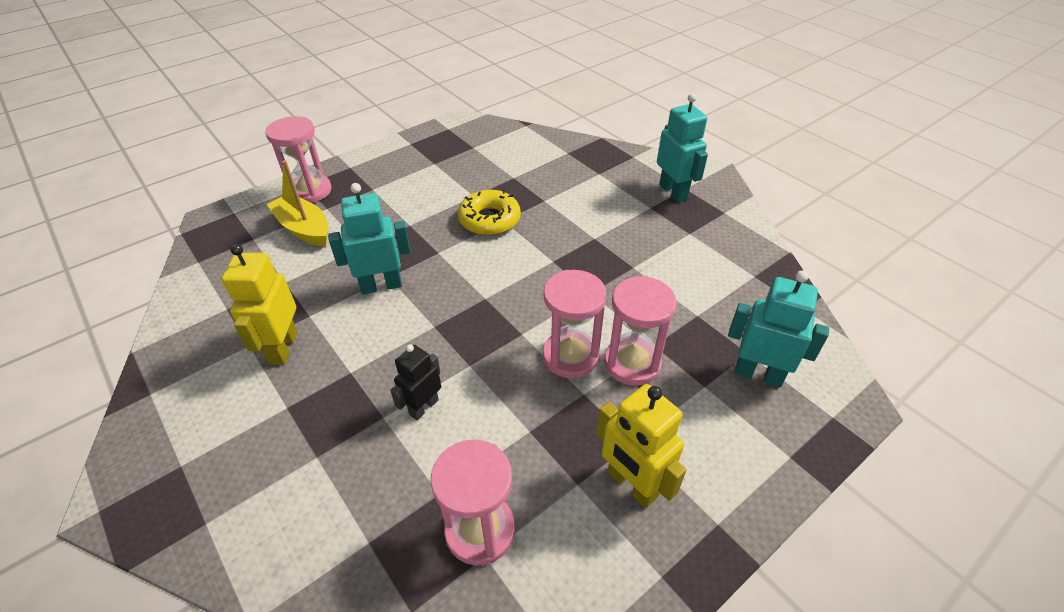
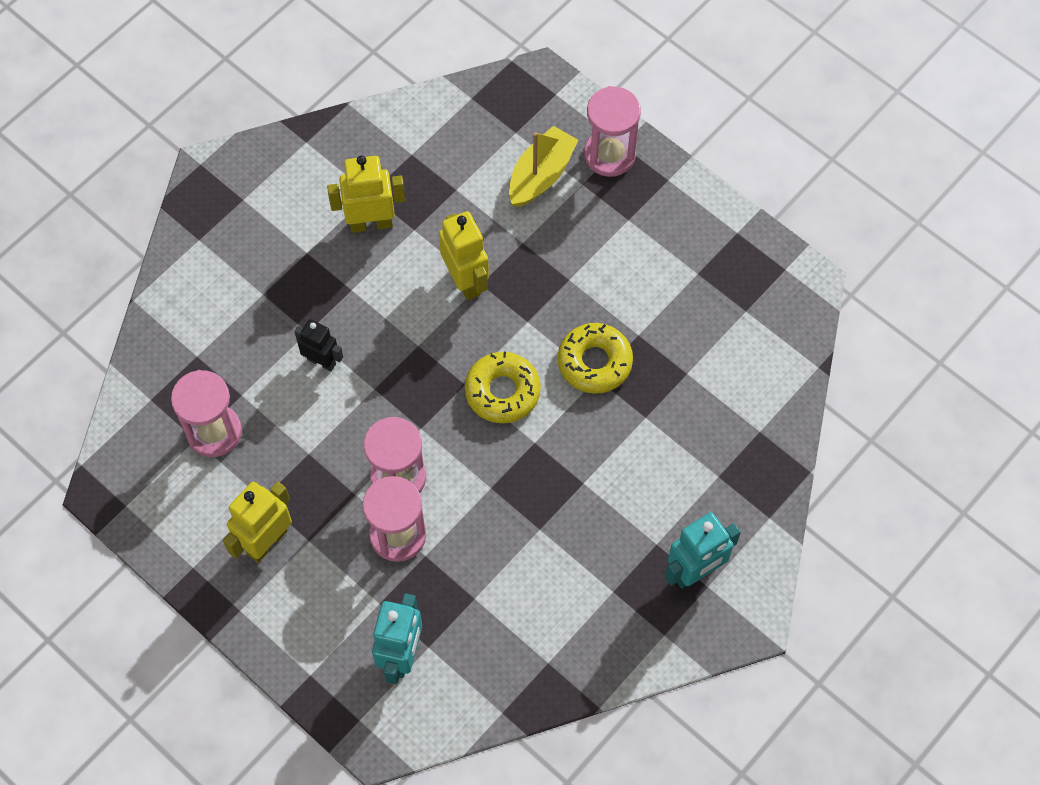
camera: 80 degrees right, 20 degrees up
turquoise robot [328,183,411,294] -> yellow robot [439,211,489,300]
none -> yellow donut [465,352,541,423]

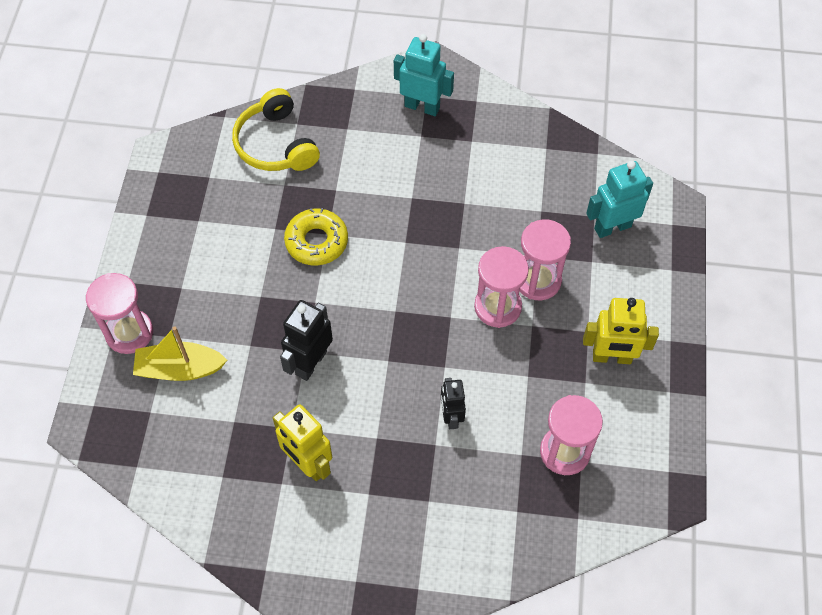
camera: 125 degrees left, 5 degrees down
yellow robot [439,211,489,300] -> black robot [280,300,333,381]
yellow donut [465,352,541,423] -> none
none -> yellow headphones [232,88,320,171]

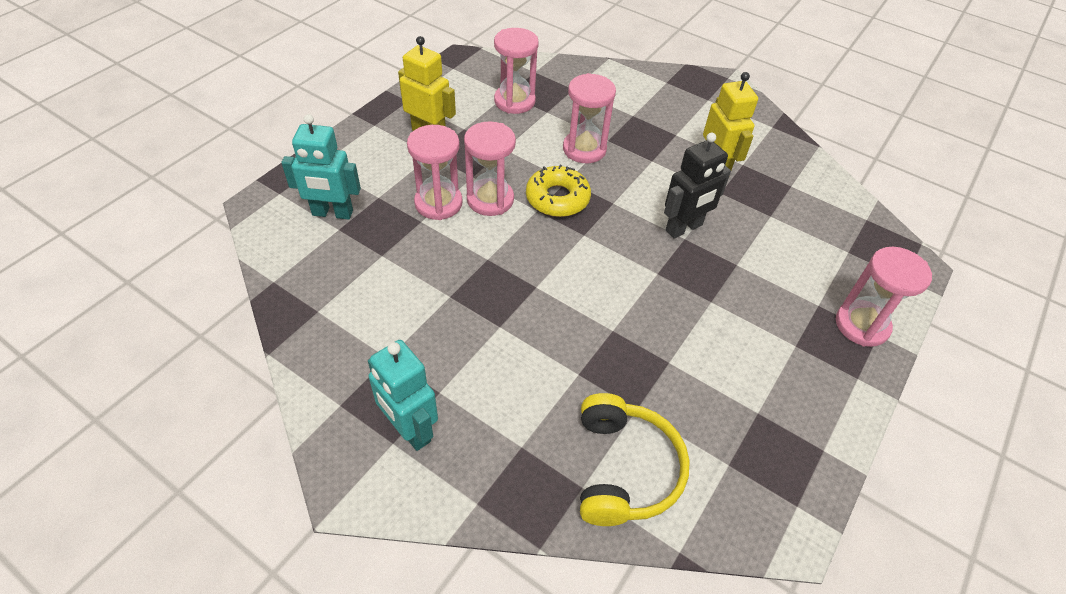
camera: 155 degrees left, 10 degrees down
yellow boat [133,326,227,381] -> none
yellow donut [284,208,348,265] -> yellow donut moved to [526,165,591,217]
black robot [441,378,466,429] -> pink hourglass [563,73,616,163]

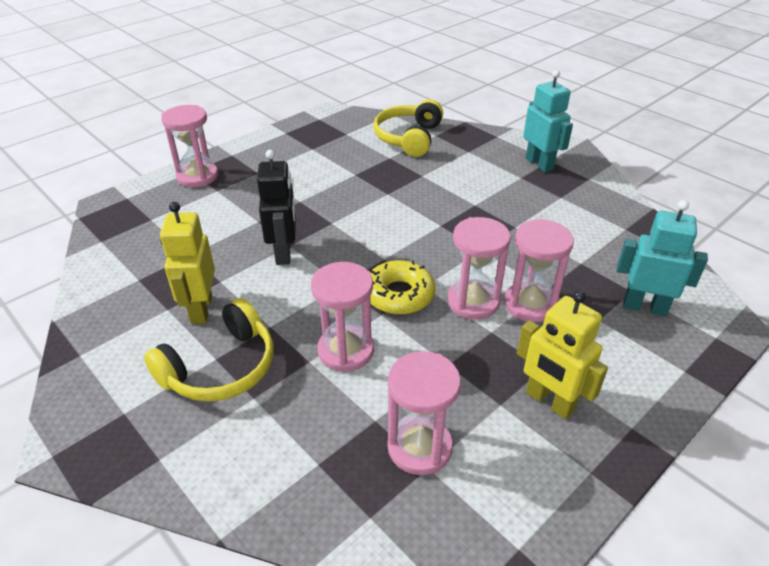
camera: 165 degrees left, 10 degrees down
black robot [664,133,731,239] -> black robot turned 105 degrees clockwise [257,150,296,265]
none -> yellow headphones [144,298,274,402]

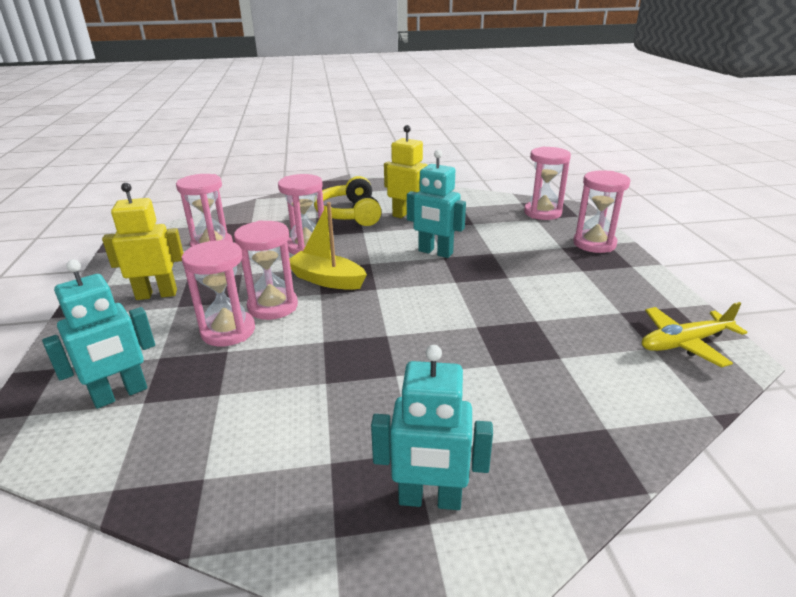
camera: 125 degrees right, 10 degrees down
black robot [257,150,296,265] -> turquoise robot [407,150,466,258]
yellow donut [370,260,435,315] -> yellow boat [289,202,367,290]
yellow headphones [373,99,443,157] -> none
none -> pink hourglass [524,147,571,220]
none -> yellow plane [642,302,747,367]

